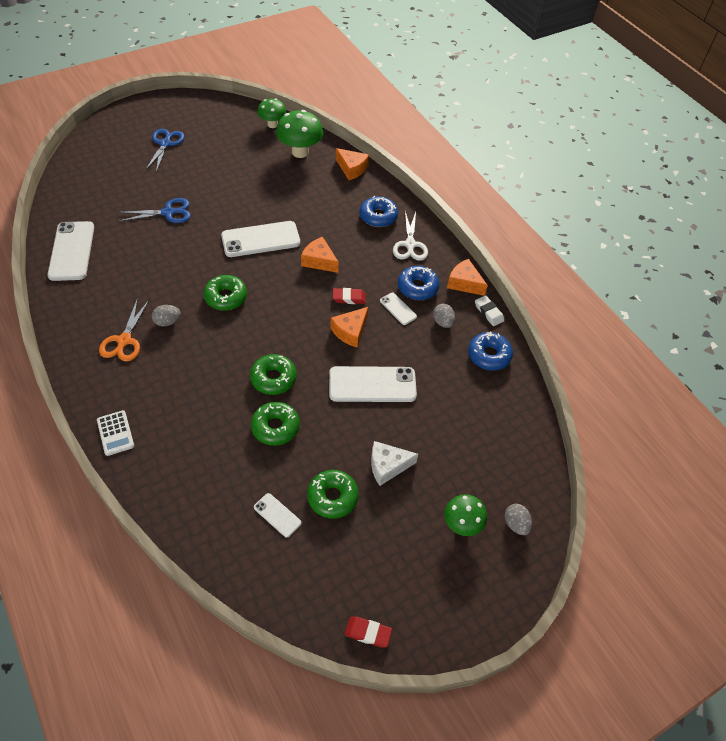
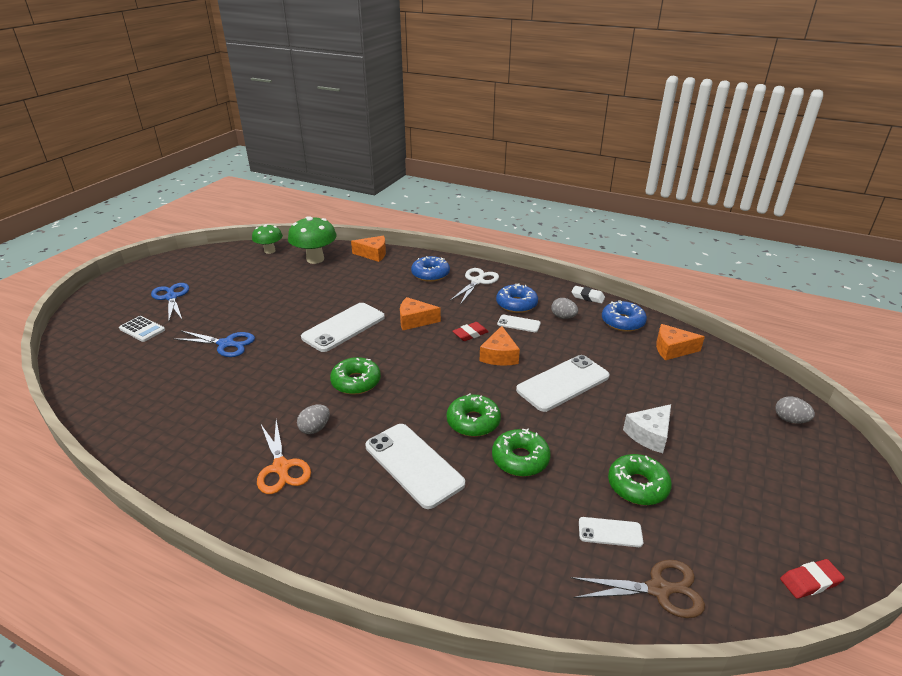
camera: 30 degrees left, 20 degrees down
white phone [47,221,94,281] -> white phone moved to [365,424,465,509]
white calculator [97,410,134,456] -> white calculator moved to [119,316,165,342]
blue scissors [119,198,191,223] -> blue scissors turned 60 degrees clockwise [173,330,255,357]
white scissors [393,211,428,261] -> white scissors turned 120 degrees counterclockwise [450,268,499,305]
green mushroom [444,494,487,536] -> none
orange cheese [447,259,488,296] -> orange cheese moved to [656,324,705,360]
none -> brown scissors [571,560,705,618]

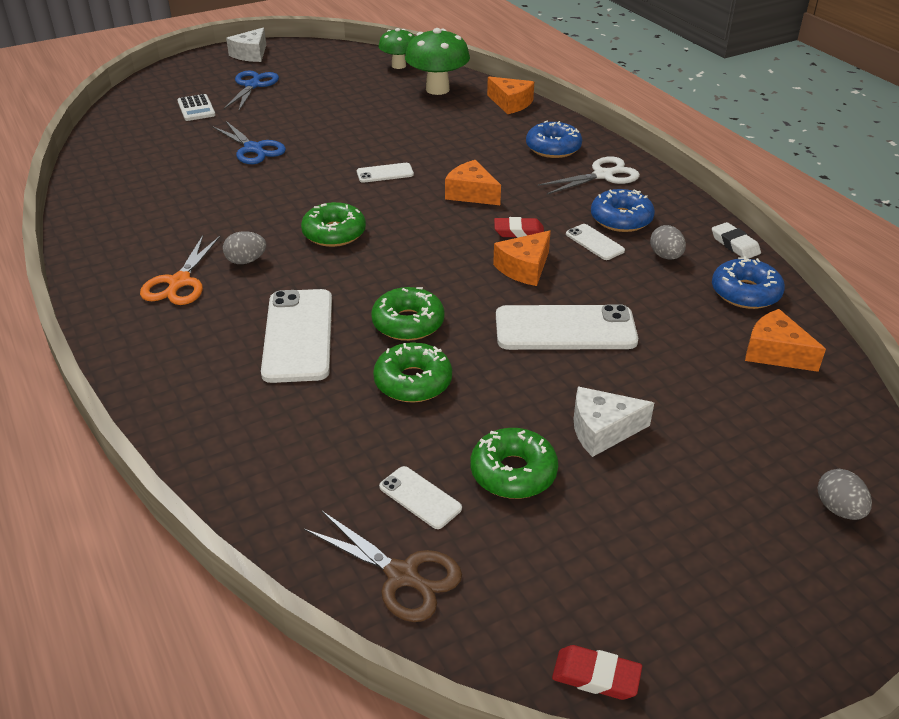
camera: 35 degrees right, 5 degrees up
white phone [301,303,385,352] -> white phone [357,163,414,183], size x0.50
none -> white cheese [226,27,266,62]

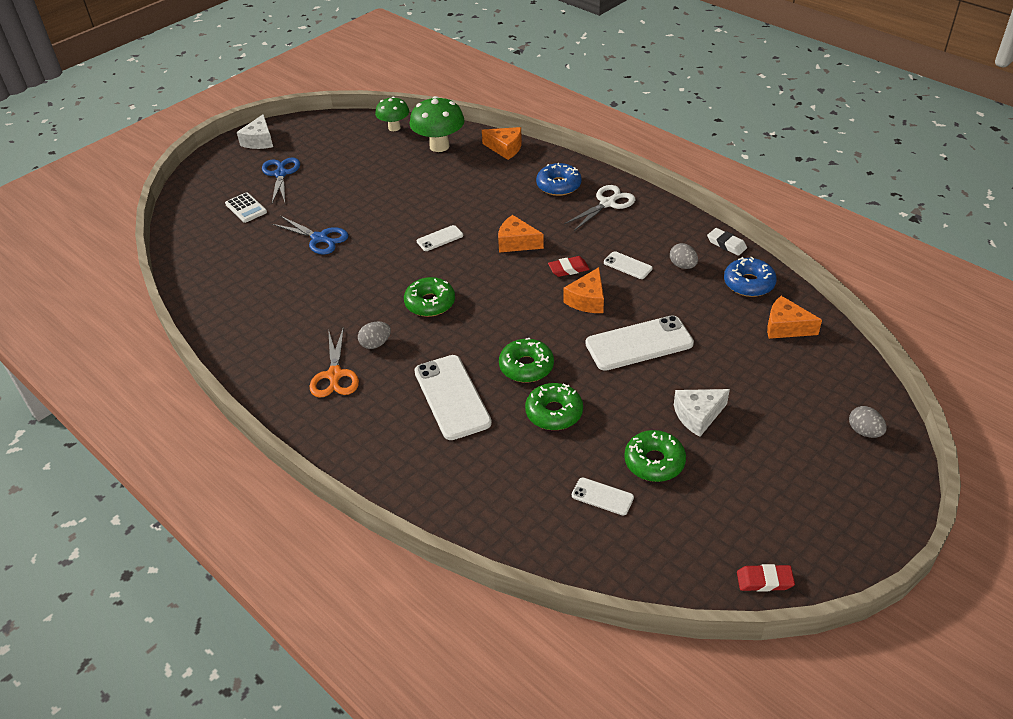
camera: 15 degrees left, 5 degrees up
brown scissors [304,511,462,622] -> none
blue donut [591,189,655,232] -> none

